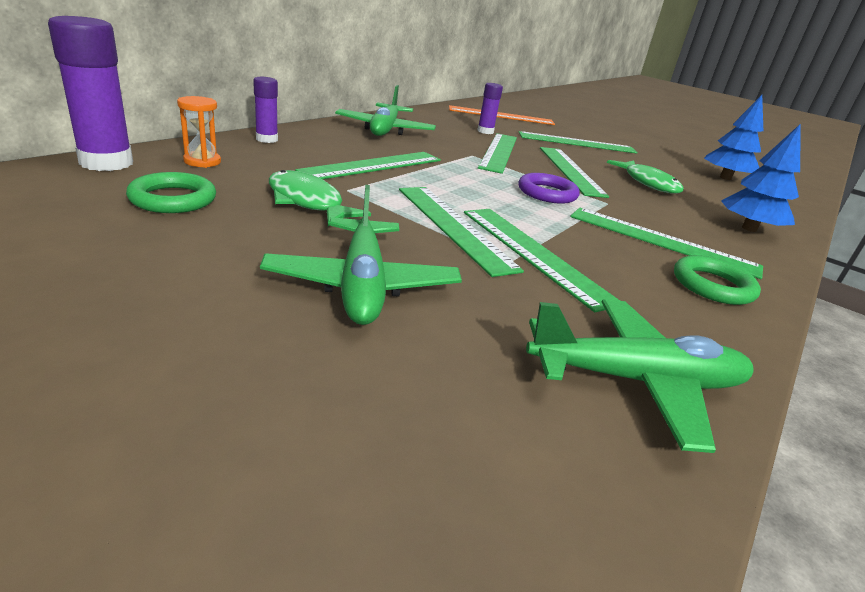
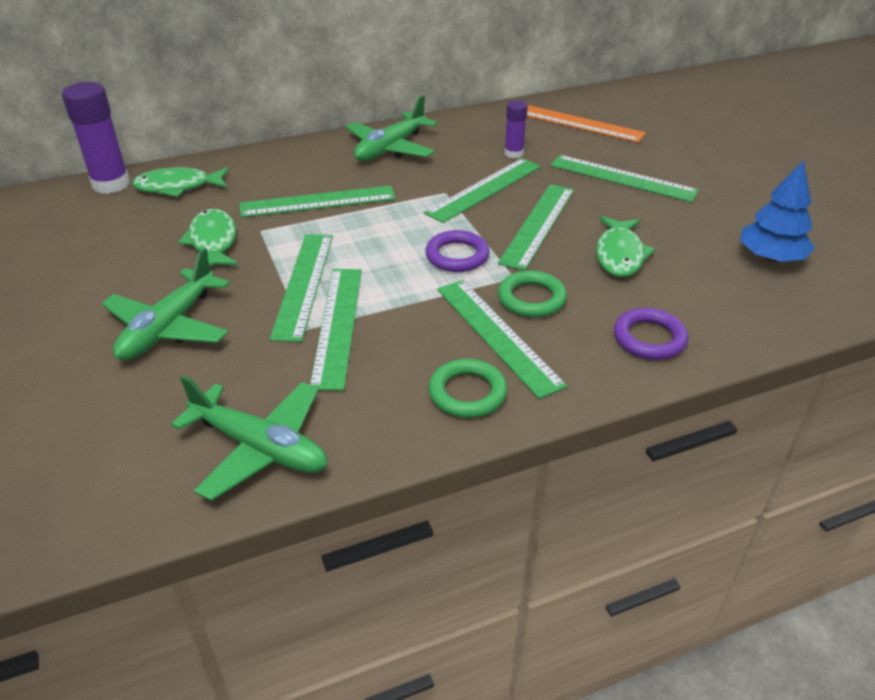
camera: 35 degrees right, 10 degrees up
green ring [126,172,216,213] -> green ring moved to [498,270,567,318]
orange hourglass [177,96,221,168] -> green fish [132,167,229,197]
purple glue stick [253,77,278,143] -> none
blue tree [721,124,801,232] -> purple ring [614,308,688,360]

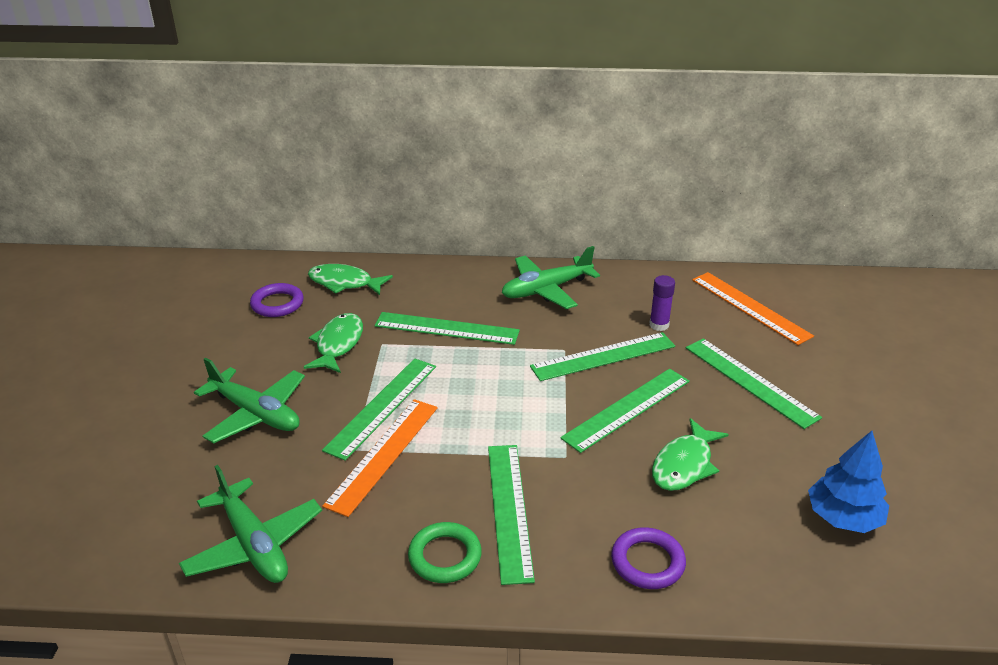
camera: 25 degrees right, 5 degrees down
purple glue stick [62,82,130,194] -> none
green plane [101,248,230,361] -> green plane turned 105 degrees counterclockwise [194,358,305,443]
green ruler [310,269,362,391] -> orange ruler [322,399,438,517]
purple ring [425,230,489,272] -> purple ring moved to [250,283,304,317]
green ring [498,270,567,318] -> none

